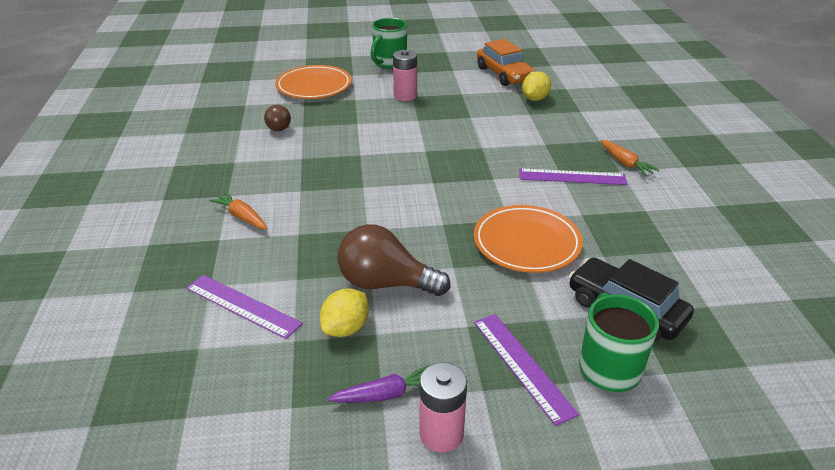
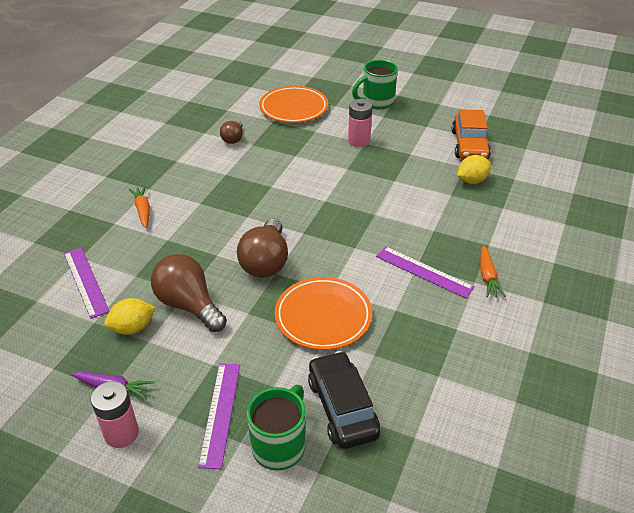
camera: 30 degrees right, 5 degrees up
none -> brown light bulb [237,218,288,278]

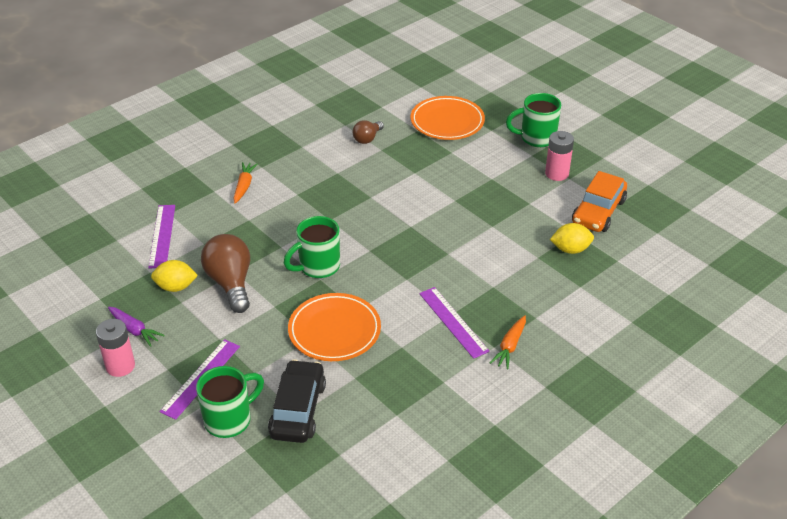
camera: 25 degrees right, 0 degrees up
brown light bulb [237,218,288,278] -> green mug [284,216,340,278]
pink battery [348,99,372,147] -> pink battery moved to [545,131,574,181]

